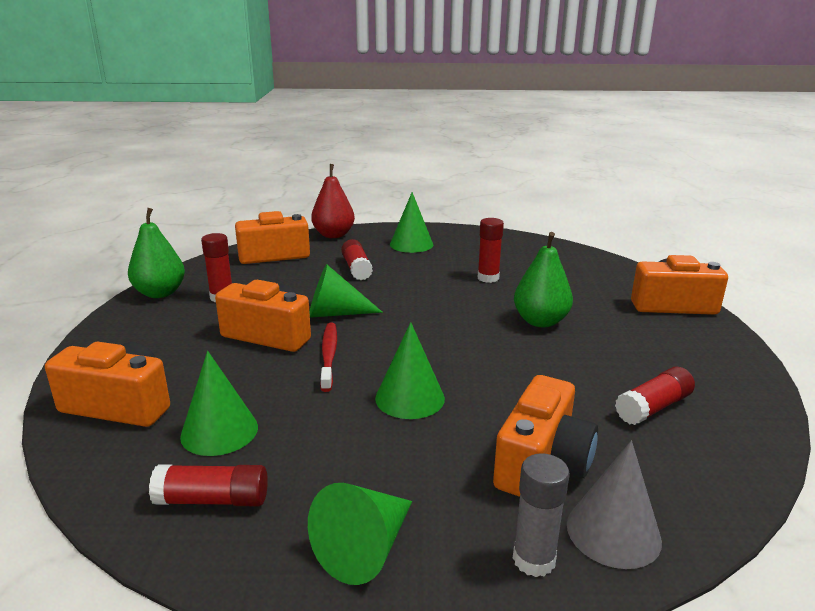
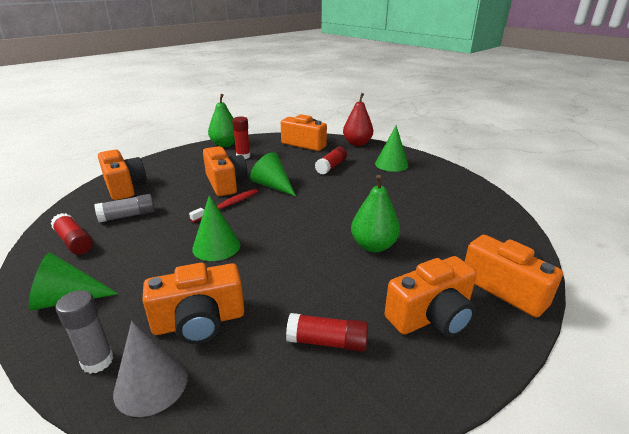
camera: 45 degrees right, 5 degrees up
green cone [180,351,258,456] -> grey glue stick [94,194,155,223]
red glue stick [478,218,504,283] -> none
none -> orange camera [384,256,477,337]

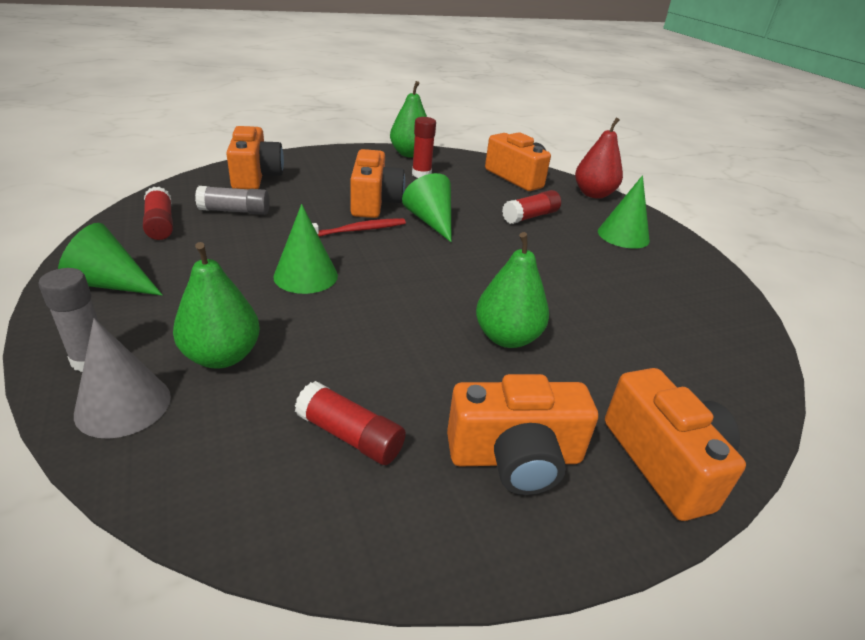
camera: 20 degrees right, 5 degrees up
orange camera [142,263,245,344] -> green pear [173,242,260,369]

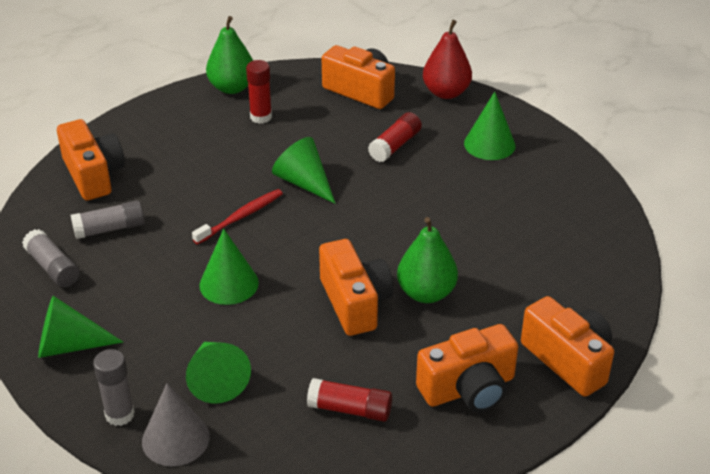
camera: 15 degrees left, 5 degrees up
red glue stick [143,187,173,240] -> grey glue stick [22,229,80,287]
green pear [173,242,260,369] -> green cone [186,342,251,404]
orange camera [350,149,405,218] -> orange camera moved to [319,239,393,336]

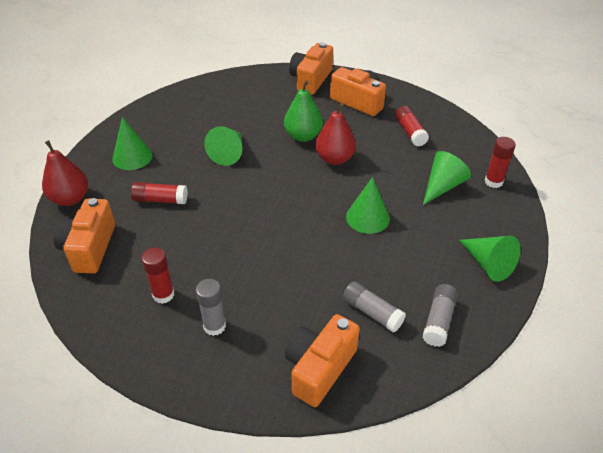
camera: 120 degrees left, 5 degrees up
grey glue stick [93,349,135,426] -> grey glue stick moved to [196,279,226,336]
grey cone [142,383,210,466] -> red glue stick [485,137,516,188]
red toothbrush [192,189,283,244] -> none
green pear [206,16,253,94] -> none
green cone [272,137,336,204] -> green cone moved to [204,126,242,166]
orange camera [319,239,393,336] -> red pear [315,103,356,165]

